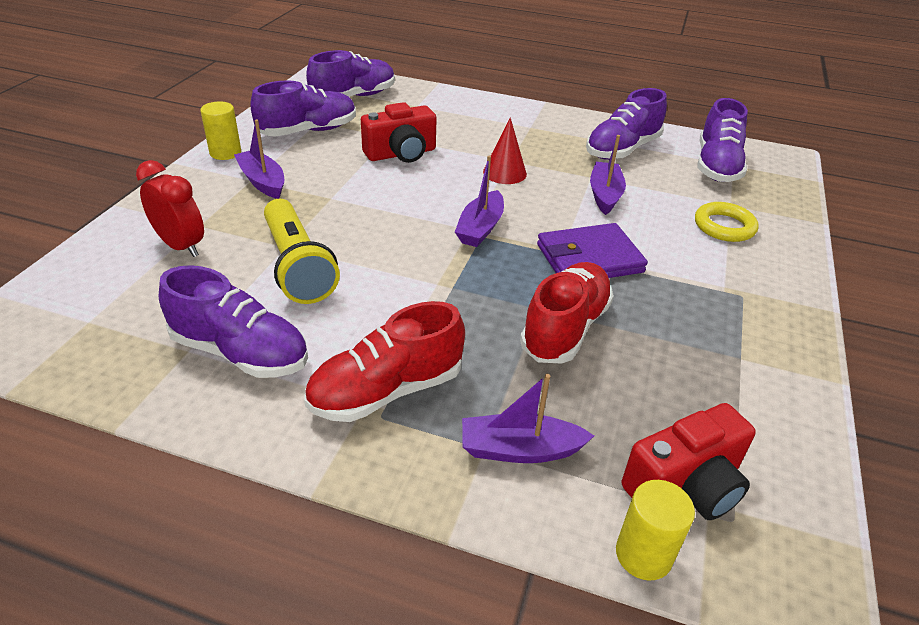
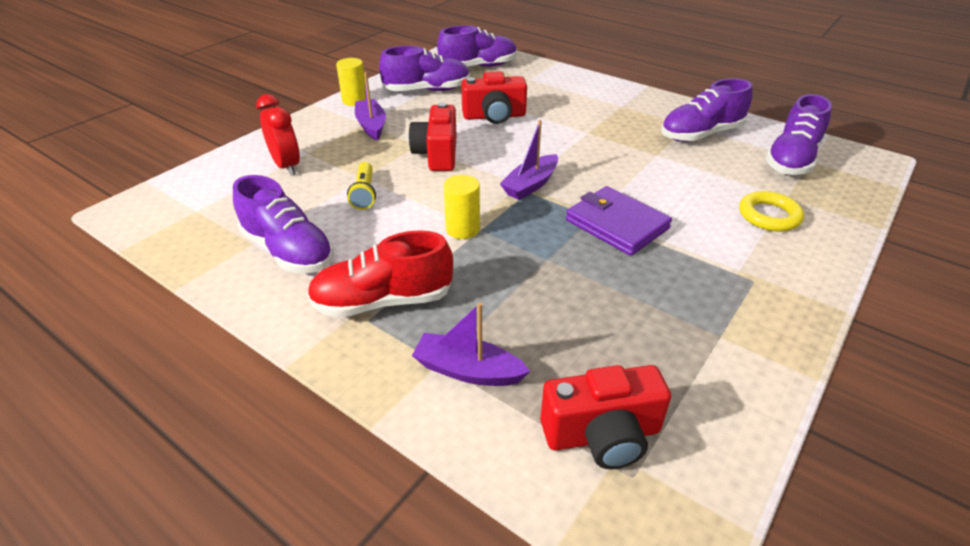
camera: 20 degrees right, 0 degrees up
yellow flashlight [264,199,340,304] -> yellow flashlight [347,162,376,210], size x0.56
red cone [483,117,527,184] -> none
red shoe [520,262,614,364] -> none
purple wallet [537,223,648,278] -> purple wallet turned 45 degrees clockwise [566,186,672,256]
purple boat [590,135,626,215] -> none
yellow cylinder [616,480,695,581] -> yellow cylinder moved to [444,175,480,239]
none -> red camera [409,102,457,171]

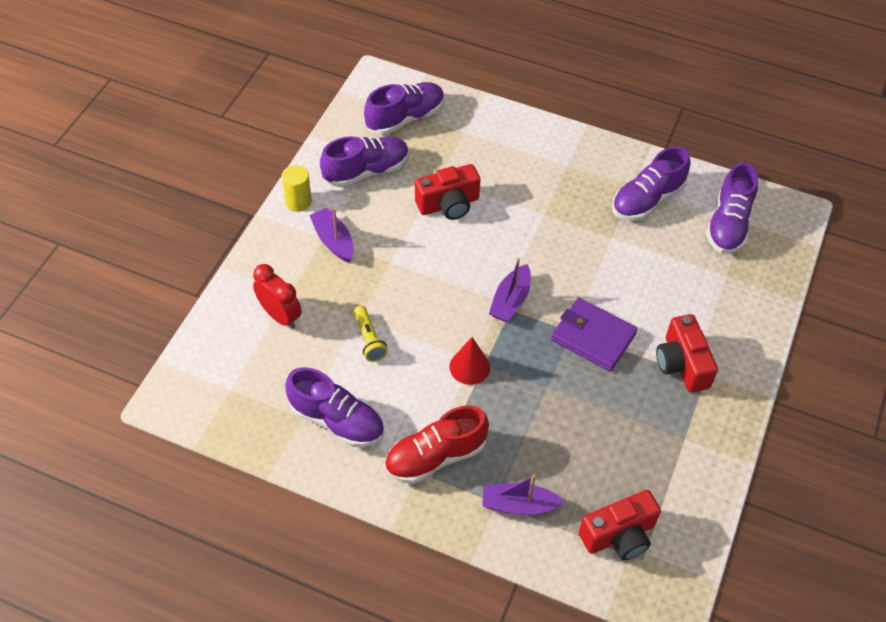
camera: 15 degrees left, 15 degrees up
red camera [409,102,457,171] -> red camera moved to [656,314,718,392]
yellow cylinder [444,175,480,239] -> red cone [449,337,490,385]
yellow ring [739,191,804,231] -> none

